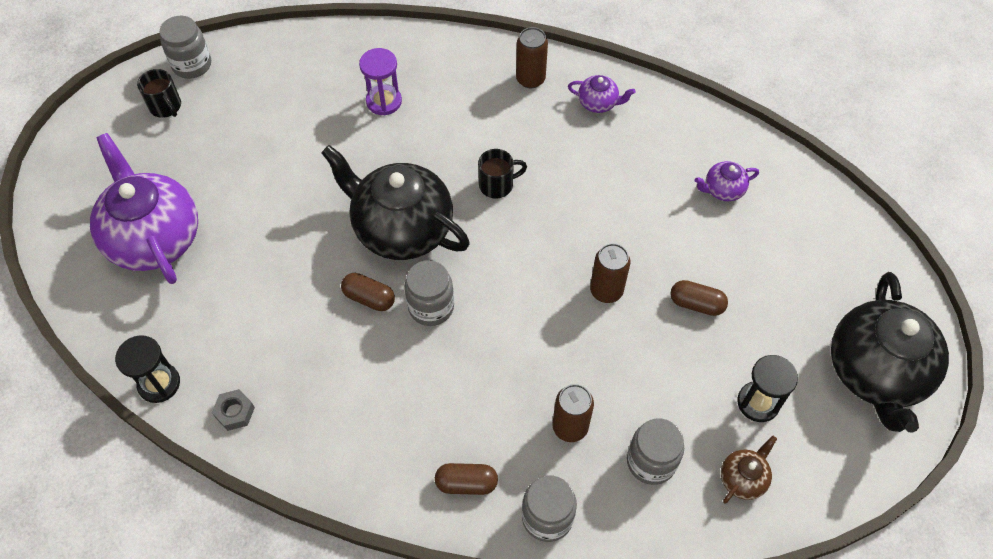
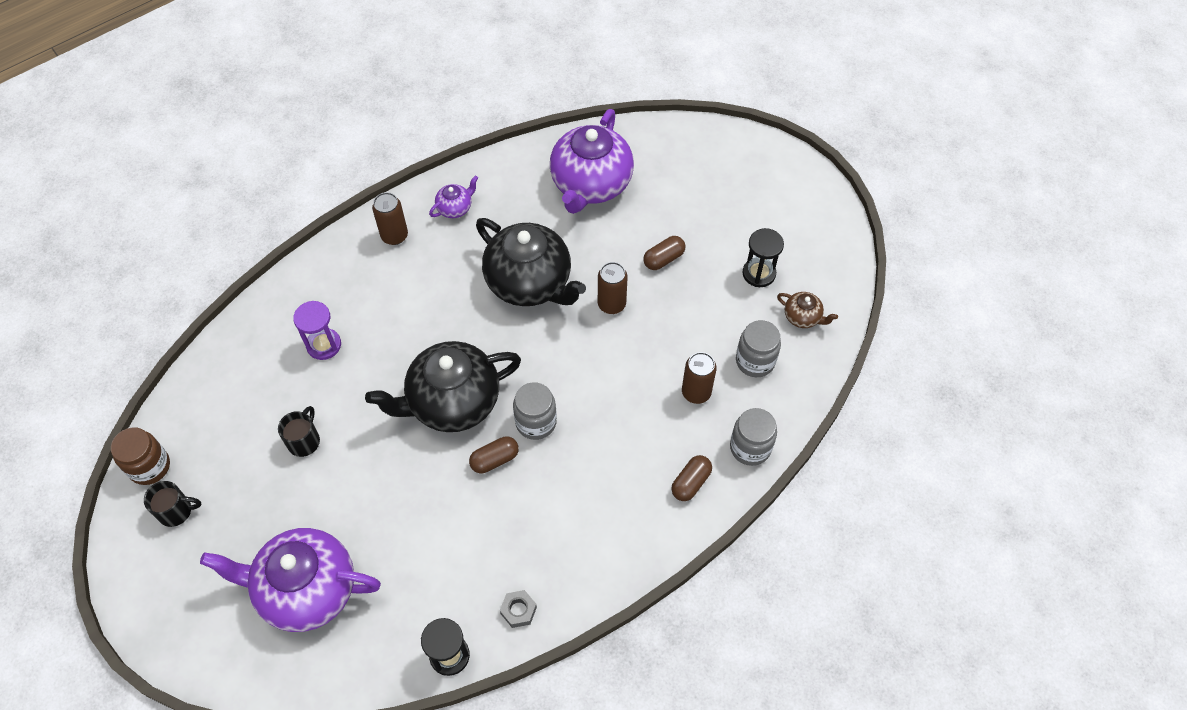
camera: 55 degrees left, 0 degrees up
grey jar [160,16,211,79] -> brown jar [111,427,170,485]
black mug [478,149,527,199] -> black mug moved to [278,406,320,457]
purple teapot [695,161,759,201] -> purple teapot [550,109,634,214], size x2.31
brown teapot [721,435,777,504] -> brown teapot turned 135 degrees clockwise [777,292,838,328]
black teapot [831,272,949,433] -> black teapot moved to [476,218,586,306]

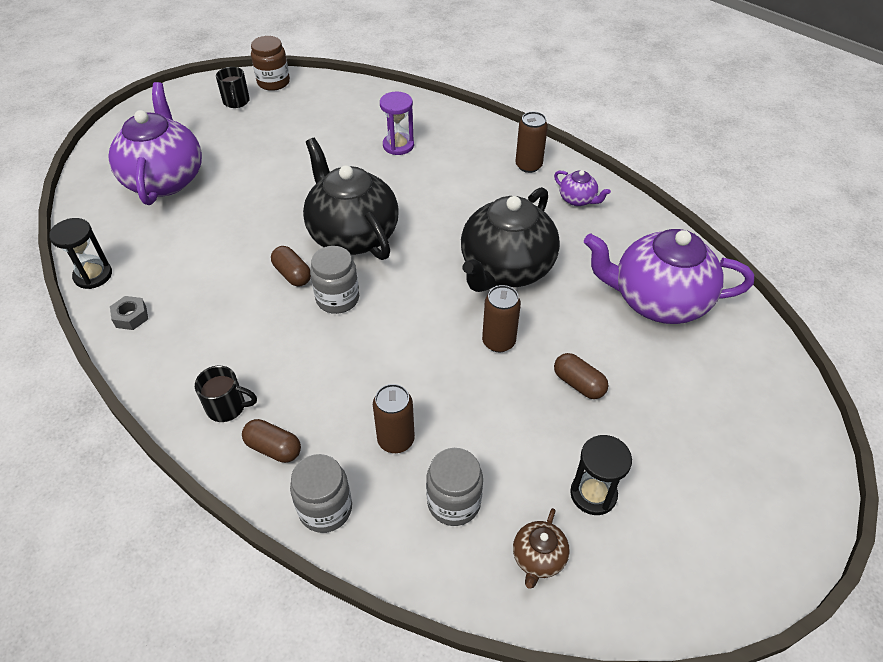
camera: 80 degrees right, 10 degrees down
black mug [278,406,320,457] -> black mug moved to [195,366,257,422]

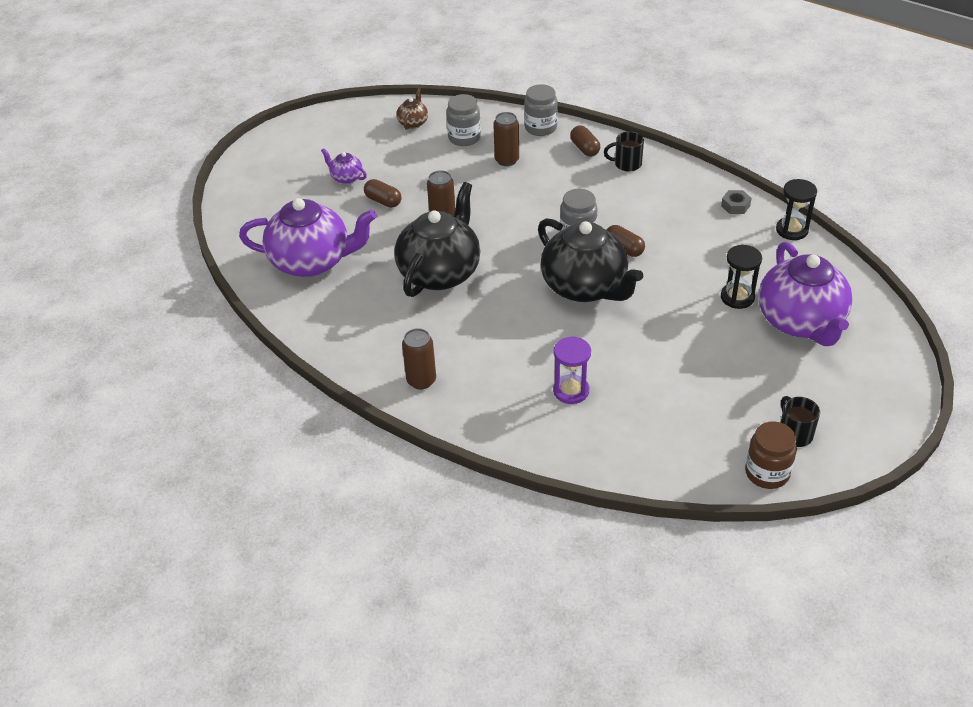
camera: 175 degrees right, 5 degrees down
brown capsule [242,419,301,463] -> brown capsule turned 45 degrees clockwise [570,125,600,157]
purple teapot [554,170,611,206] -> purple teapot moved to [321,148,367,184]
black hourglass [570,435,632,515] -> black hourglass moved to [721,245,762,309]

